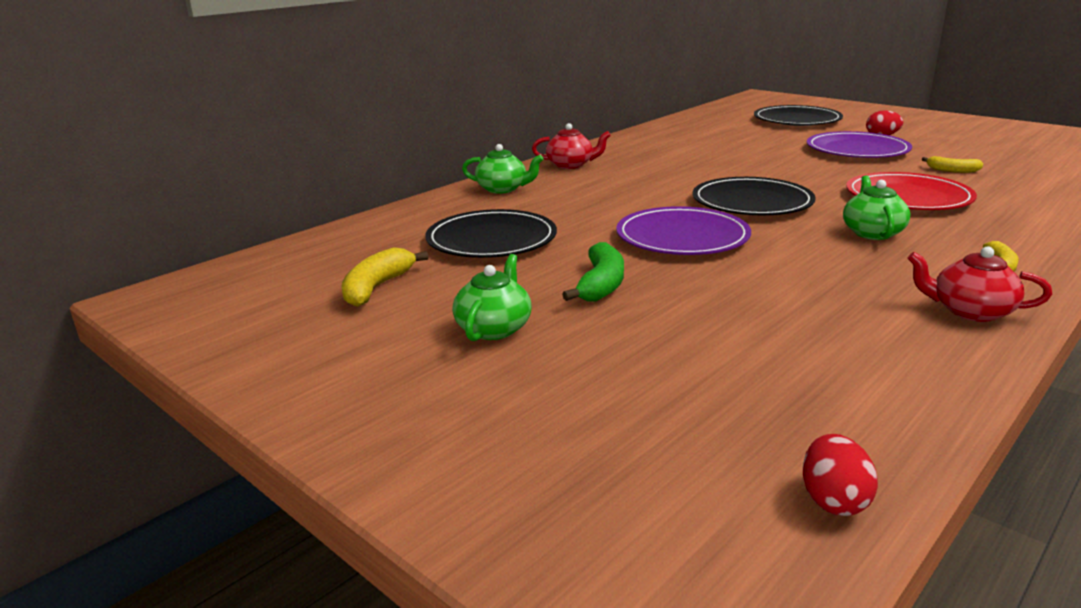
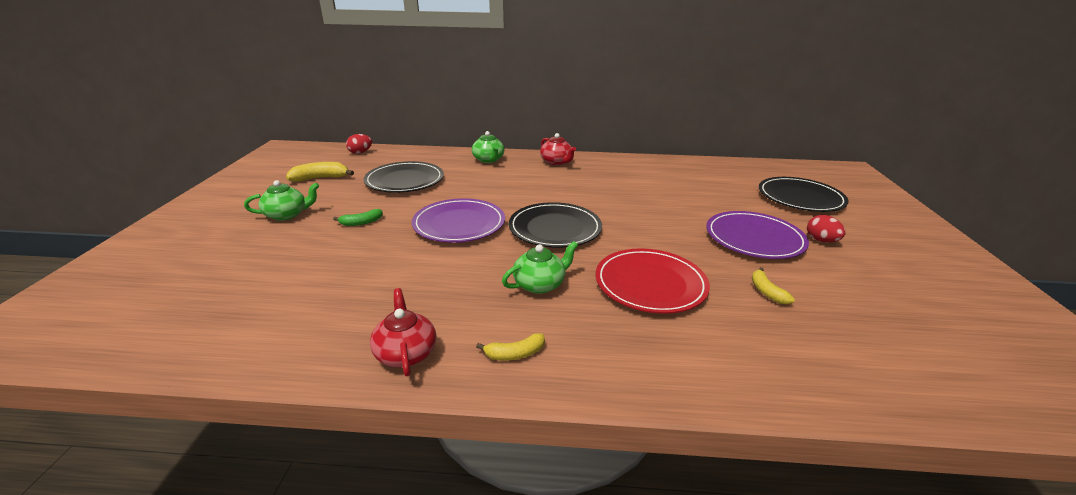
camera: 50 degrees right, 5 degrees up
green banana [562,242,624,302] -> green banana [333,209,383,226], size x0.64
red egg [803,434,878,516] -> red egg moved to [346,134,372,154]

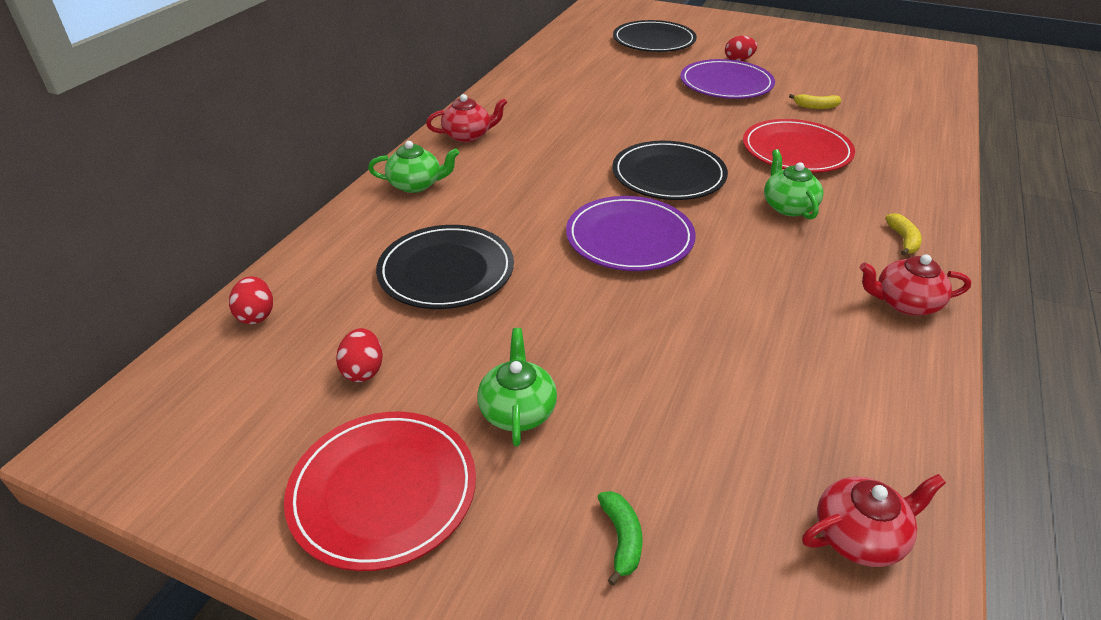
camera: 70 degrees left, 10 degrees up
yellow banana [286,162,354,181] -> red egg [336,328,383,382]
green banana [333,209,383,226] -> green banana moved to [598,491,642,586]
none -> red plate [284,411,476,571]
none -> red teapot [802,474,946,567]

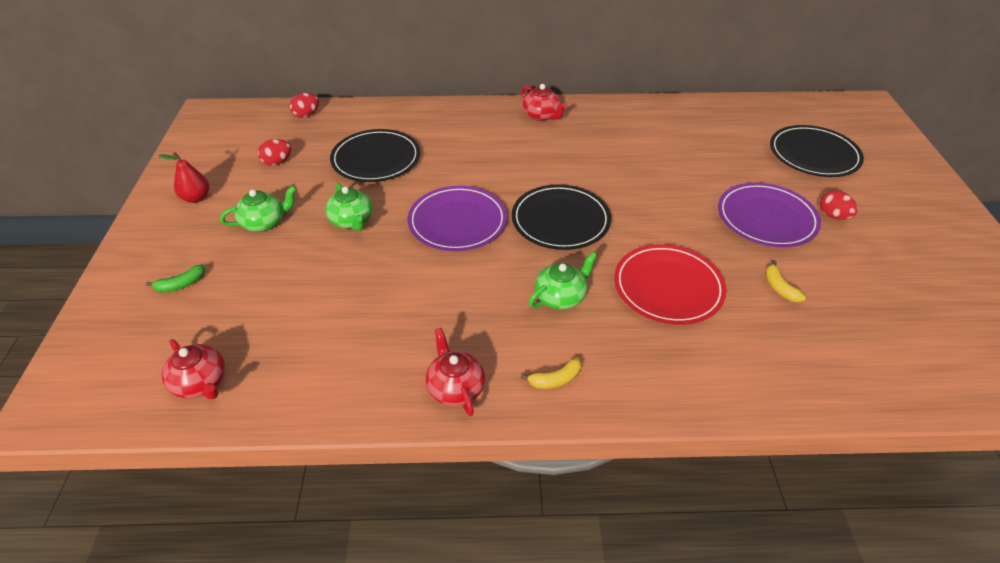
camera: 65 degrees right, 5 degrees up
red plate [284,411,476,571] -> red pear [158,152,209,203]
green teapot [368,141,459,193] -> green teapot moved to [325,183,373,231]

